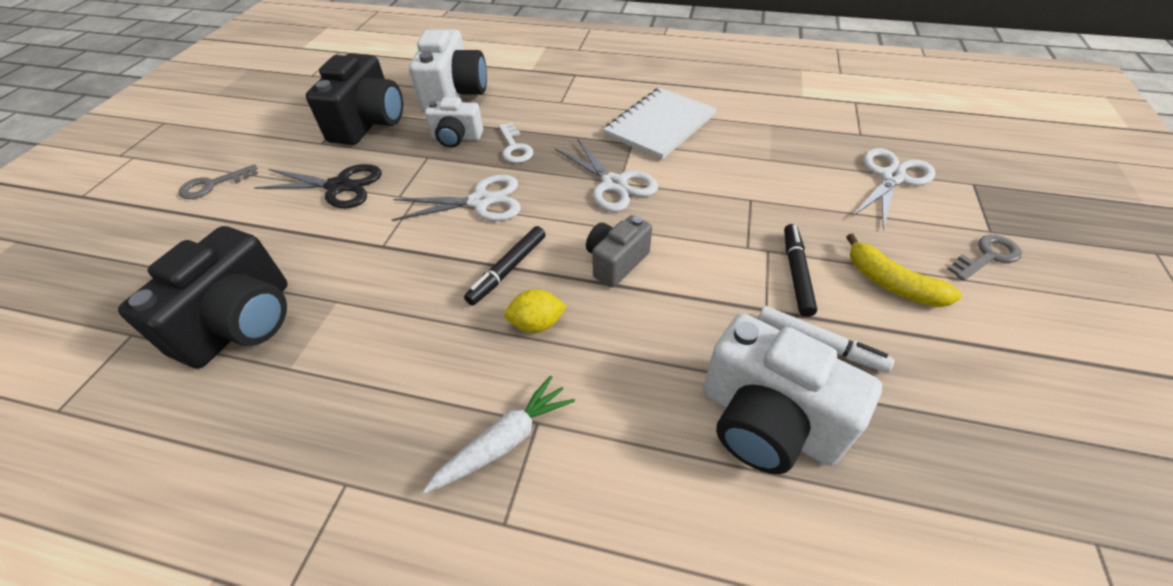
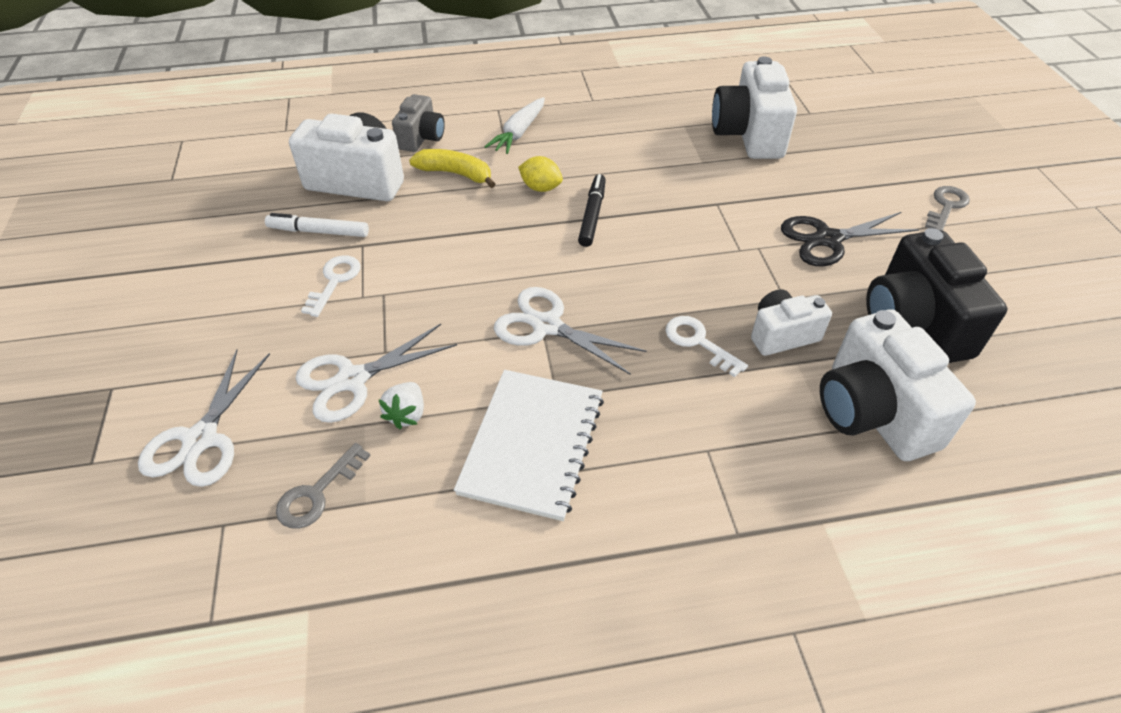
camera: 155 degrees right, 0 degrees up
black camera [118,226,288,368] -> white camera [712,56,797,159]
white scissors [392,175,521,221] -> white scissors moved to [296,324,457,423]
yellow lemon [504,289,567,333] -> yellow lemon turned 60 degrees clockwise [518,156,563,192]
grey camera [586,215,652,288] -> grey camera moved to [392,94,445,152]
black marker [784,224,817,317] -> white key [301,255,361,317]
yellow banana [846,234,962,307] -> yellow banana moved to [409,149,495,188]
grey key [948,235,1022,281] -> grey key moved to [276,443,371,529]
none -> white strawberry [378,382,424,429]

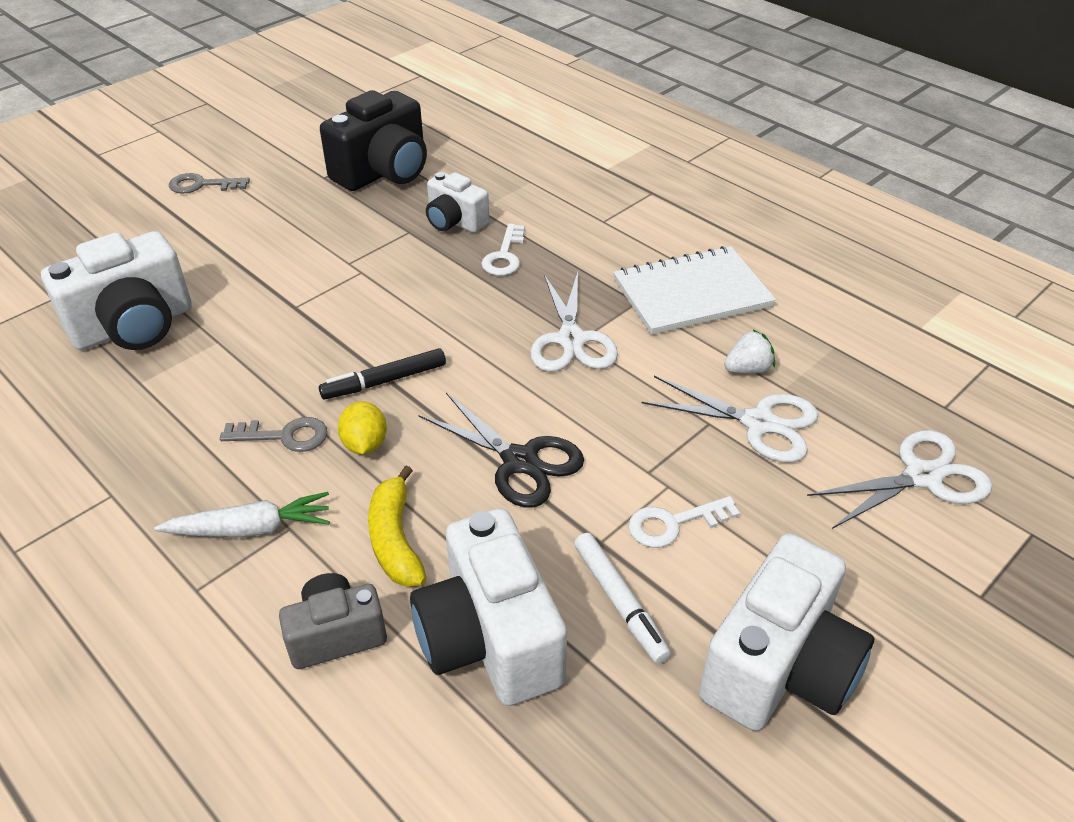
camera: 125 degrees left, 5 degrees down
grey key [276,443,371,529] -> grey key moved to [220,417,328,452]
black scissors [781,212,919,266] -> black scissors moved to [419,393,584,508]
white camera [820,309,976,461] -> white camera moved to [699,533,874,731]

